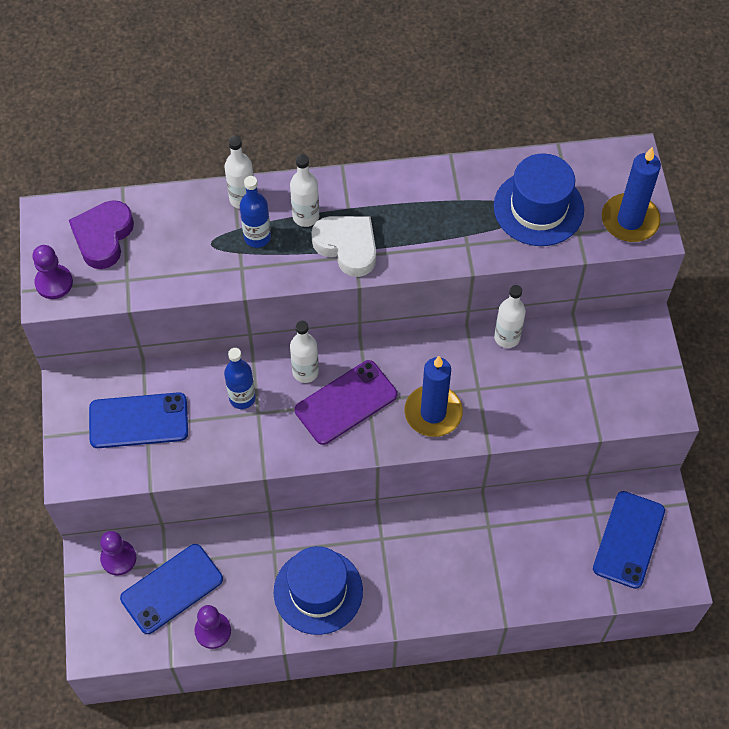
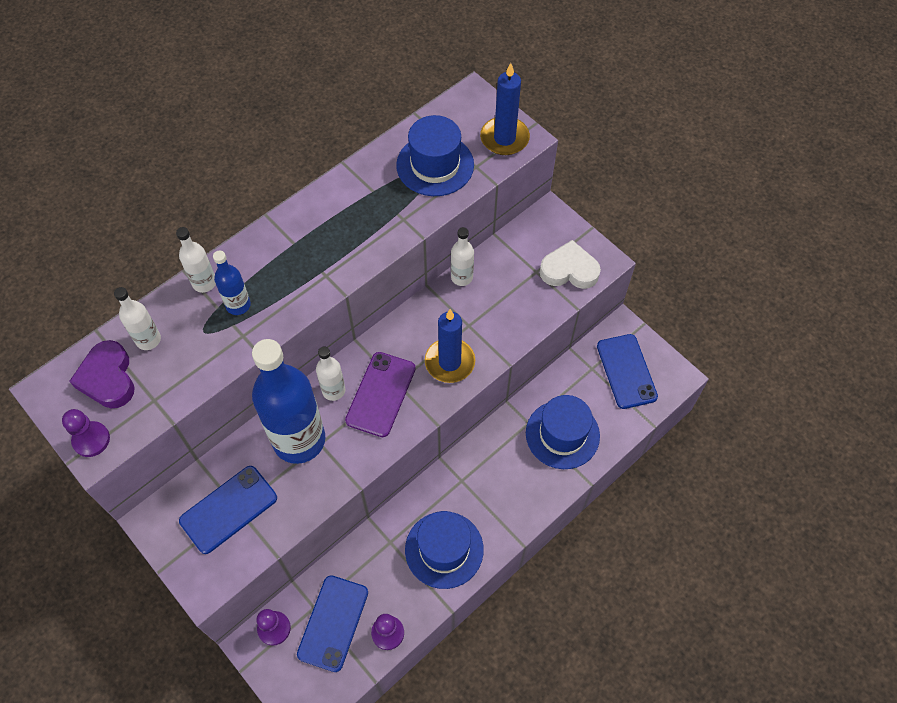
camera: 35 degrees left, 0 degrees up
blue bottle [224,348,256,409] -> blue bottle [252,339,325,464], size x2.20
white bottle [290,154,319,227] -> white bottle moved to [114,287,161,350]
white heart [311,216,376,277] -> white heart moved to [540,240,601,289]
none -> blue hat [526,395,600,469]

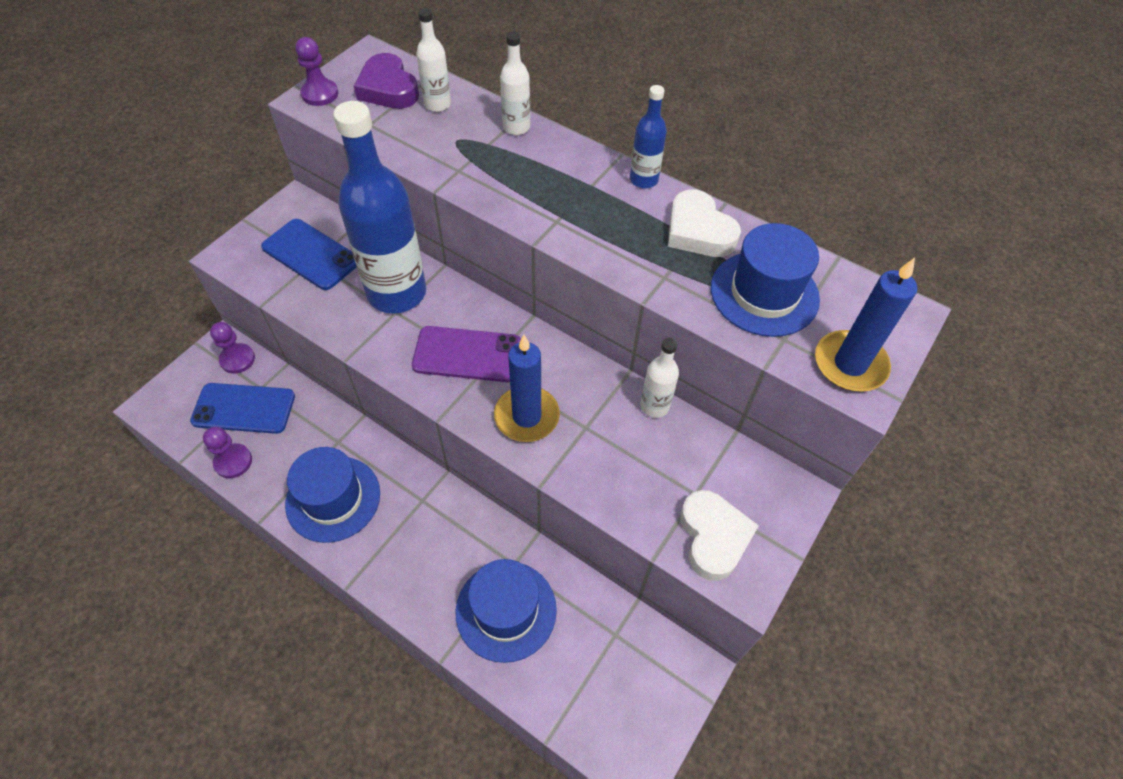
camera: 75 degrees right, 5 degrees down
purple heart [69,340,135,408] -> purple heart turned 90 degrees counterclockwise [354,53,419,109]
blue bottle [213,251,251,315] -> blue bottle moved to [630,85,667,188]
white bottle [316,346,345,401] -> none
blue phone [597,334,658,409] -> none
none -> white heart [668,189,741,257]

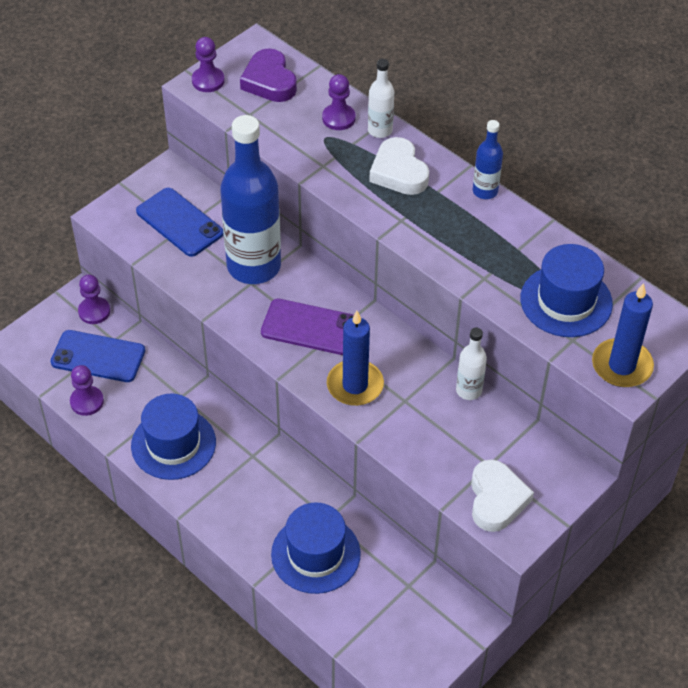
camera: 10 degrees right, 5 degrees down
white bottle [416,8,451,112] -> none
white heart [668,189,741,257] -> white heart moved to [369,137,429,195]
none -> purple pawn [322,74,356,130]

